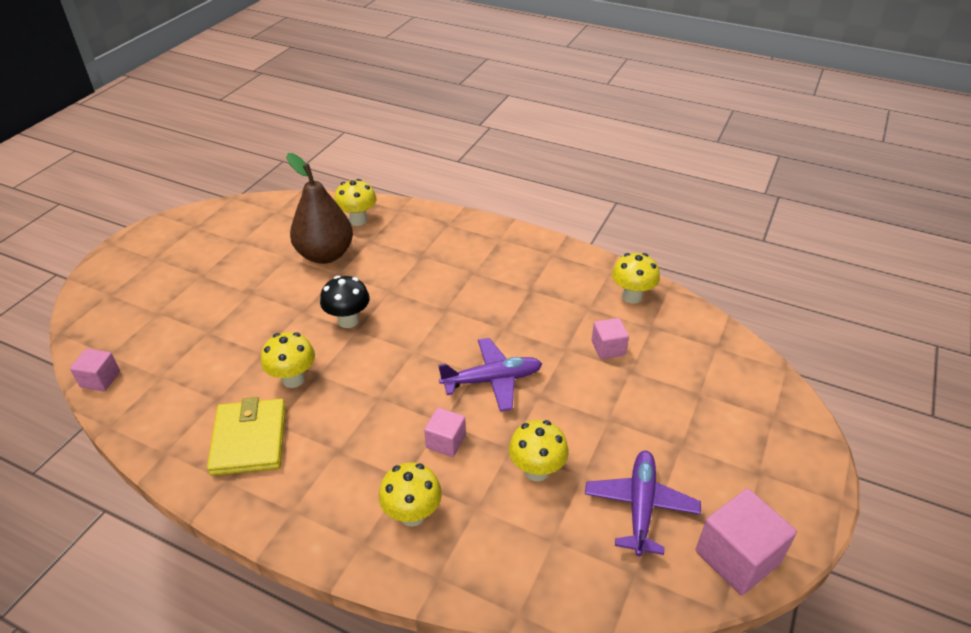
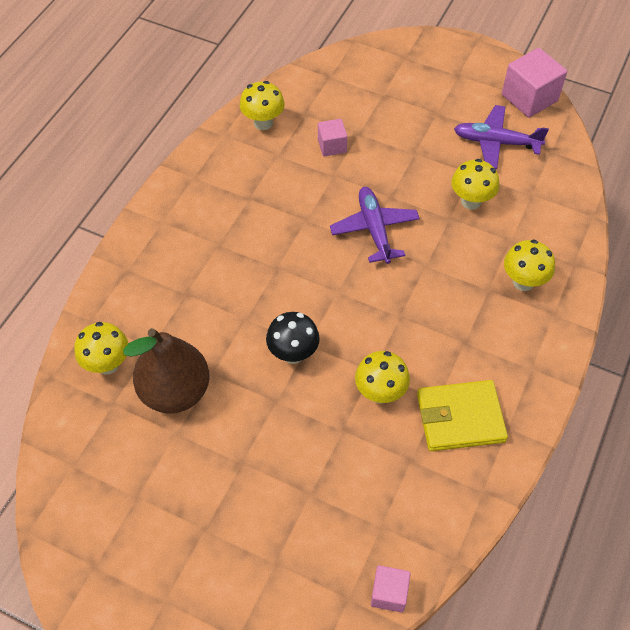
camera: 90 degrees left, 15 degrees up
pink cube [424,408,466,457] -> none

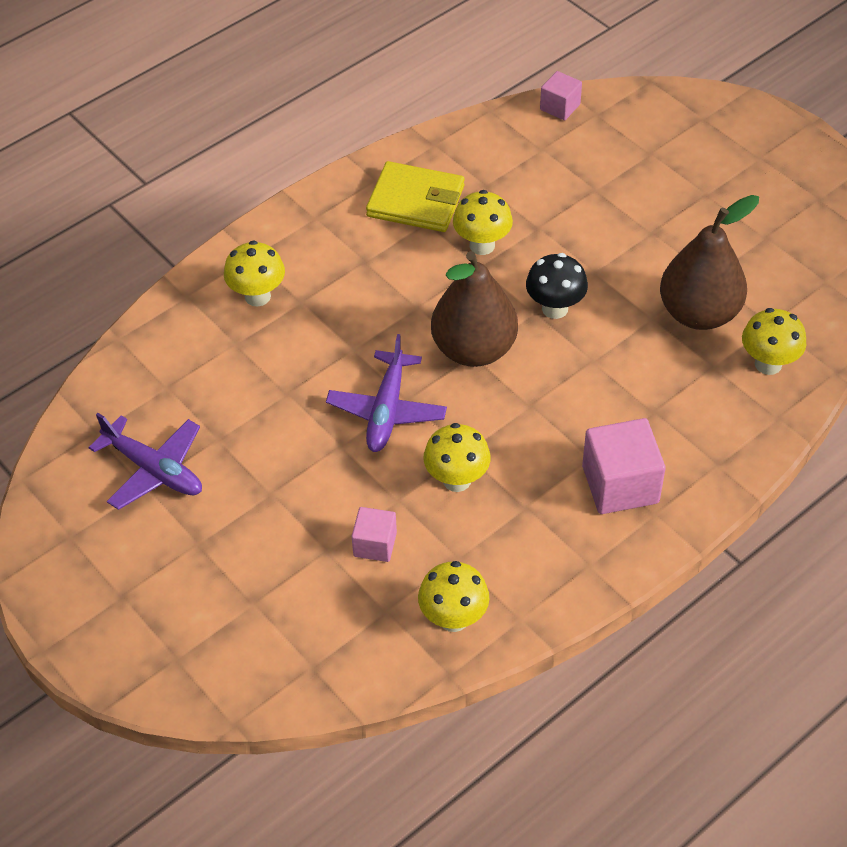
camera: 155 degrees left, 5 degrees down
yellow mushroom [451,159,499,210] -> yellow mushroom moved to [423,423,491,492]
pink cube [502,48,567,118] -> pink cube moved to [582,418,666,514]
none -> brown pear [431,251,518,367]

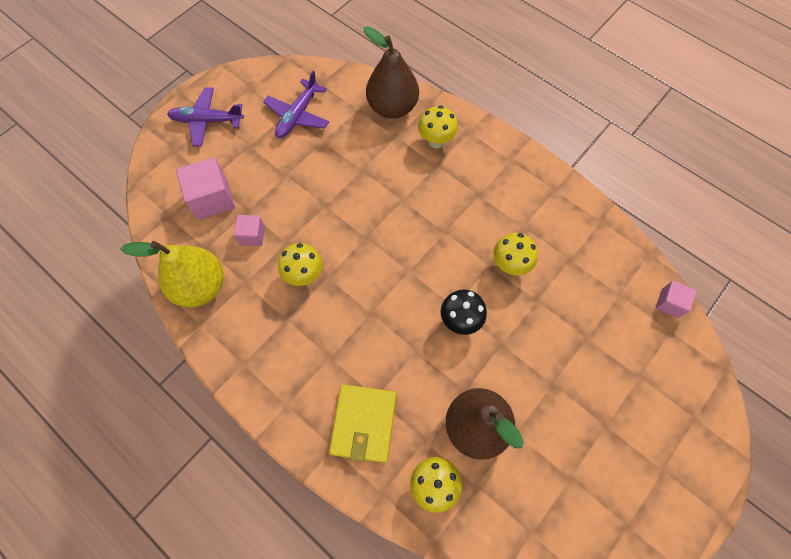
camera: 80 degrees right, 15 degrees up
purple plane [326,334,447,452] -> purple plane moved to [167,87,244,146]
yellow wallet [366,161,464,232] -> yellow wallet moved to [329,384,396,463]
yellow mushroom [418,561,489,632] -> yellow pear [121,241,224,307]
brown pear [431,251,518,367] -> brown pear moved to [364,26,419,119]
pink cube [582,418,666,514] -> pink cube moved to [176,157,235,220]

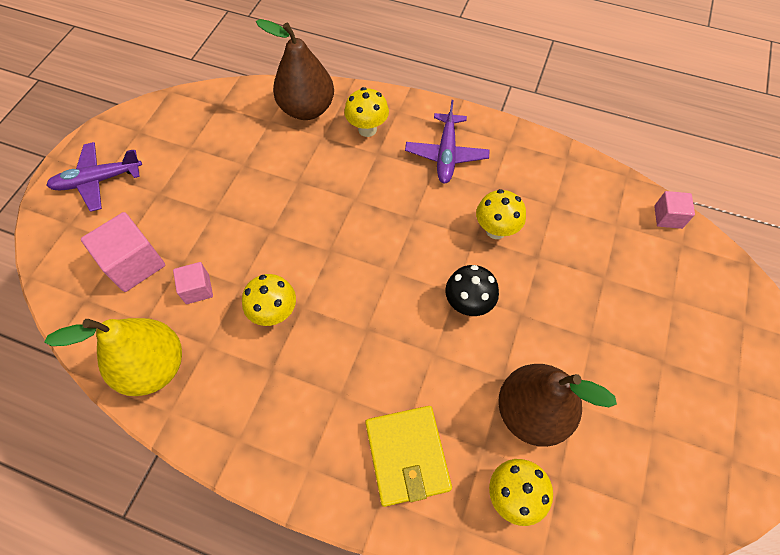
camera: 20 degrees left, 5 degrees down
purple plane [263,71,329,138] -> purple plane moved to [405,100,490,183]

